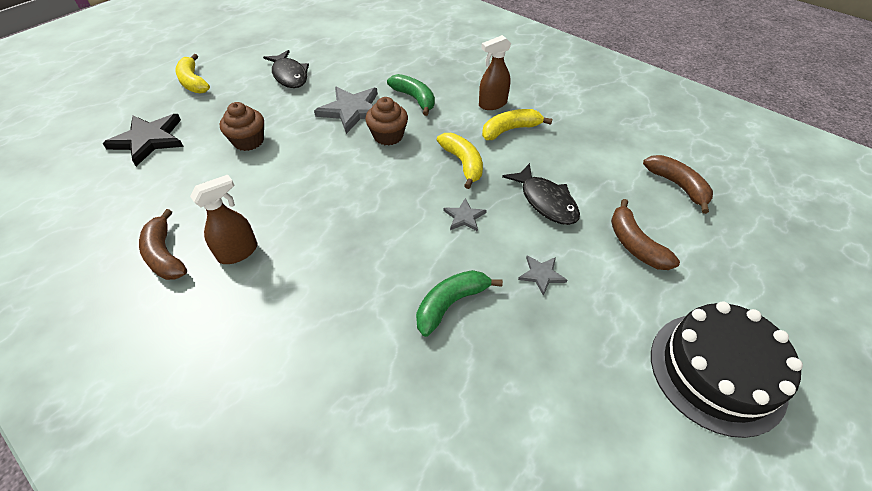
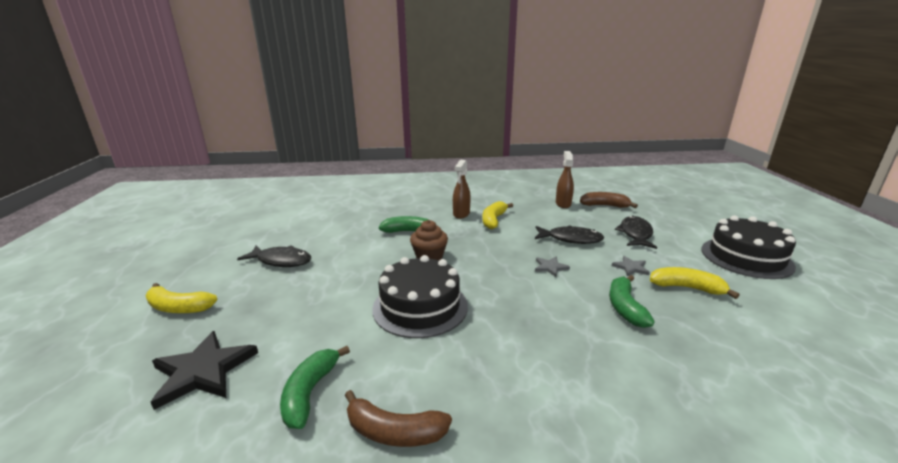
camera: 45 degrees left, 25 degrees down
brown spray bottle [190,175,258,264] -> brown spray bottle moved to [556,151,574,208]
brown cupcake [220,102,264,151] -> none
grey star [314,87,378,134] -> none
yellow banana [437,133,483,189] -> yellow banana moved to [650,267,740,299]
brown banana [611,199,680,270] -> black fish [615,216,657,249]
none -> green banana [280,346,350,429]
none -> black cake [372,255,468,338]

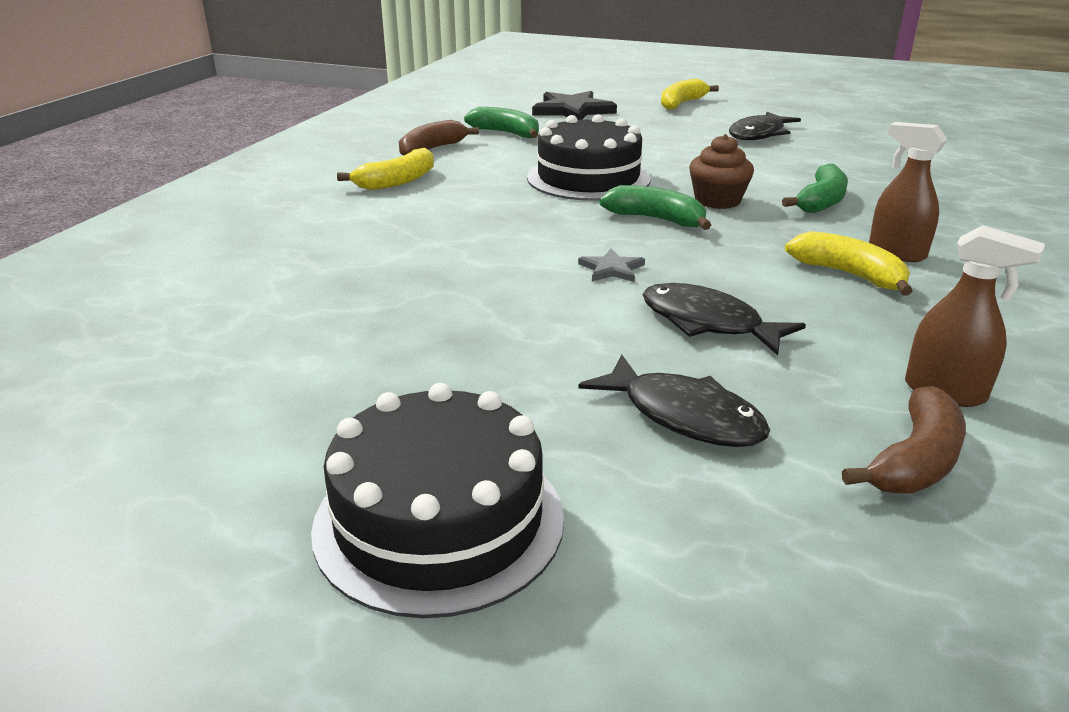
camera: 115 degrees right, 5 degrees up
black fish [535,225,604,244] -> black fish turned 90 degrees clockwise [643,283,806,355]
green banana [609,275,655,328] -> green banana moved to [599,185,711,230]
grey star [612,256,650,277] -> none
yellow banana [650,267,740,299] -> yellow banana moved to [337,148,434,190]

